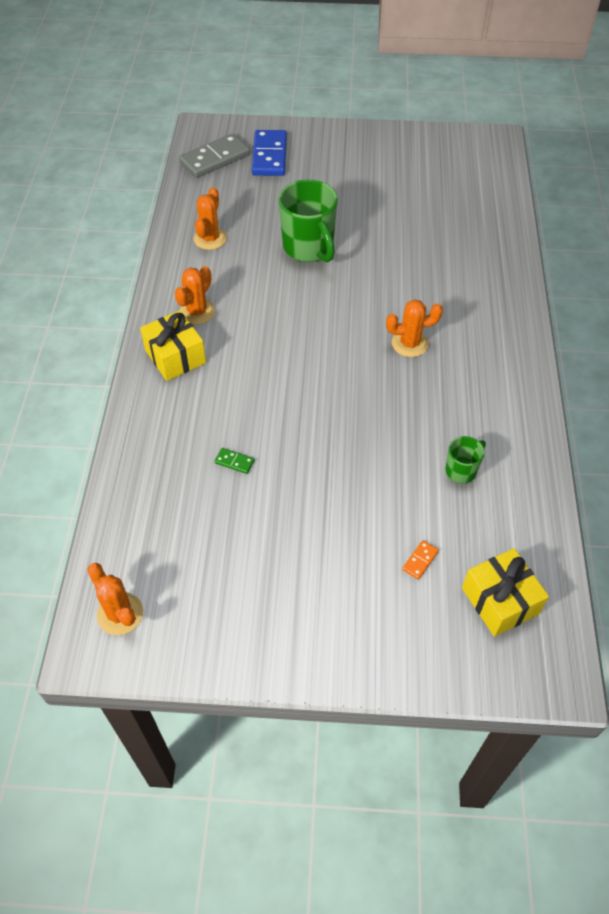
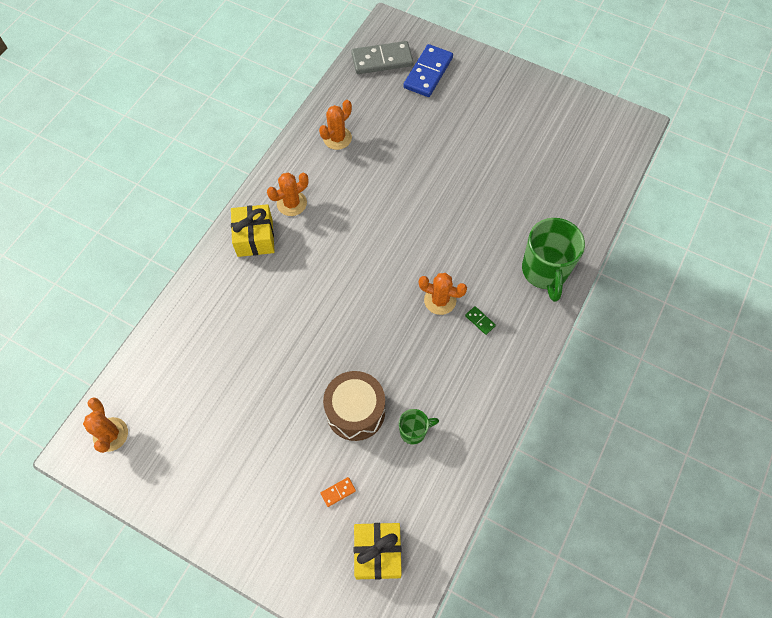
camera: 25 degrees right, 10 degrees up
green domino [214,448,255,474] -> green domino moved to [465,306,496,335]
green mug [279,179,338,262] -> green mug moved to [522,218,585,302]
none -> brown drum [323,371,385,441]

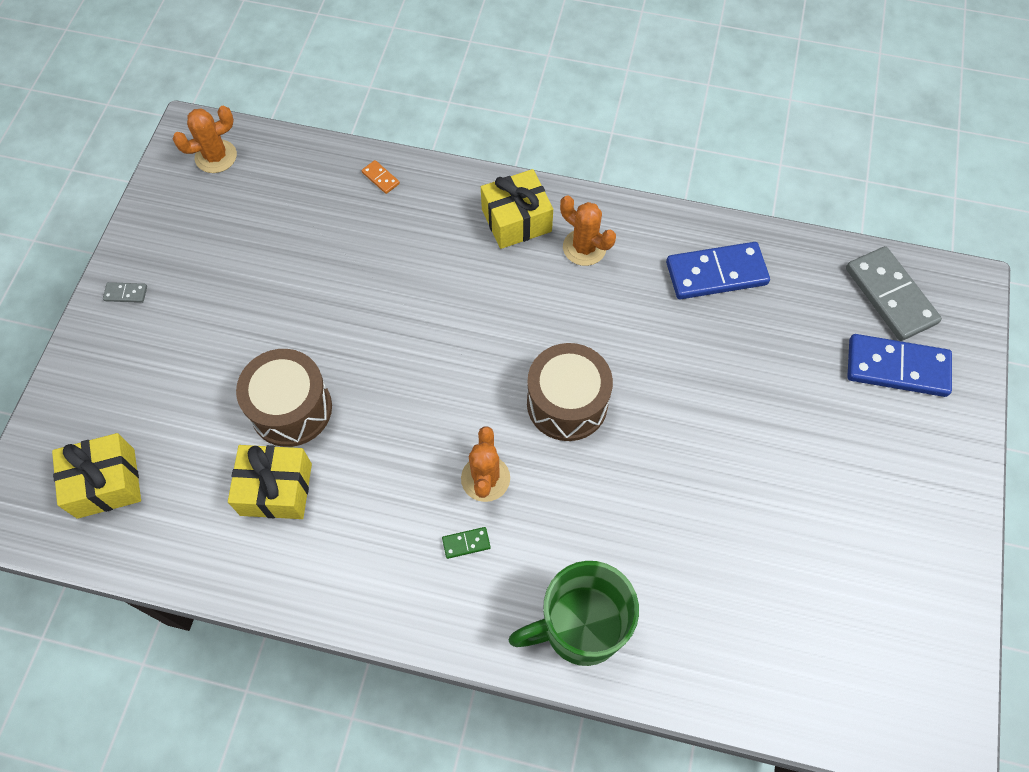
camera: 75 degrees right, 0 degrees up
orange cactus [319,100,352,150] -> blue domino [666,242,770,299]
orange domino [321,477,356,507] -> orange domino moved to [361,160,400,194]
green mug [399,409,439,444] -> yellow gift [228,445,312,519]
green domino [465,306,496,335] -> green domino turned 45 degrees clockwise [442,527,491,559]
none -> grey domino [103,282,147,303]
none -> brown drum [527,343,613,441]

